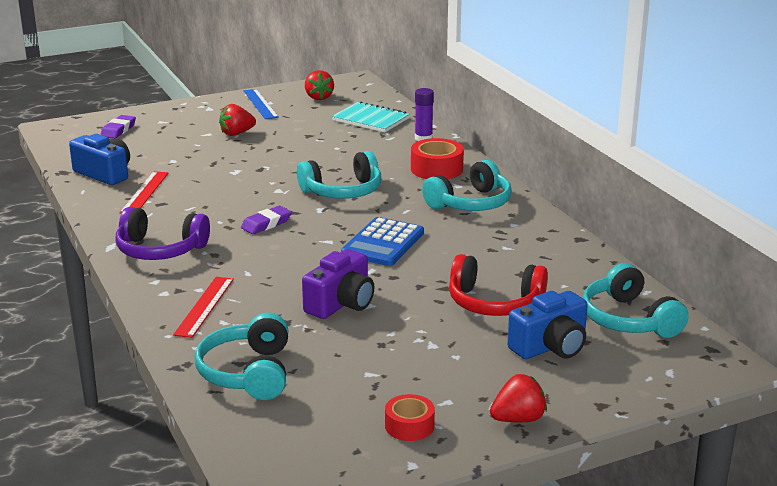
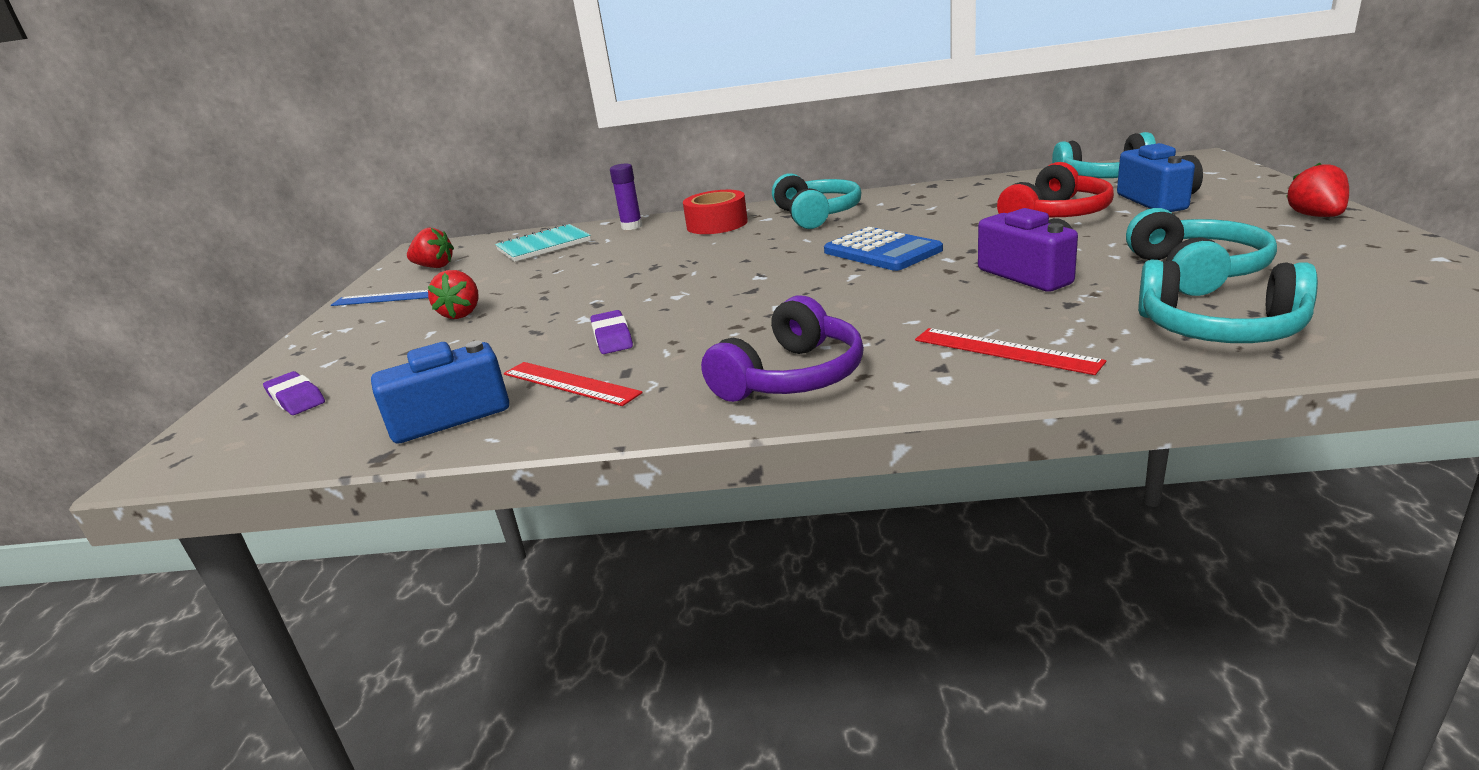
camera: 60 degrees left, 0 degrees up
purple eraser [241,206,292,234] -> purple eraser moved to [591,310,633,354]
turquoise headphones [297,151,381,199] -> turquoise headphones moved to [1126,208,1277,296]
red tape [385,394,435,441] -> none

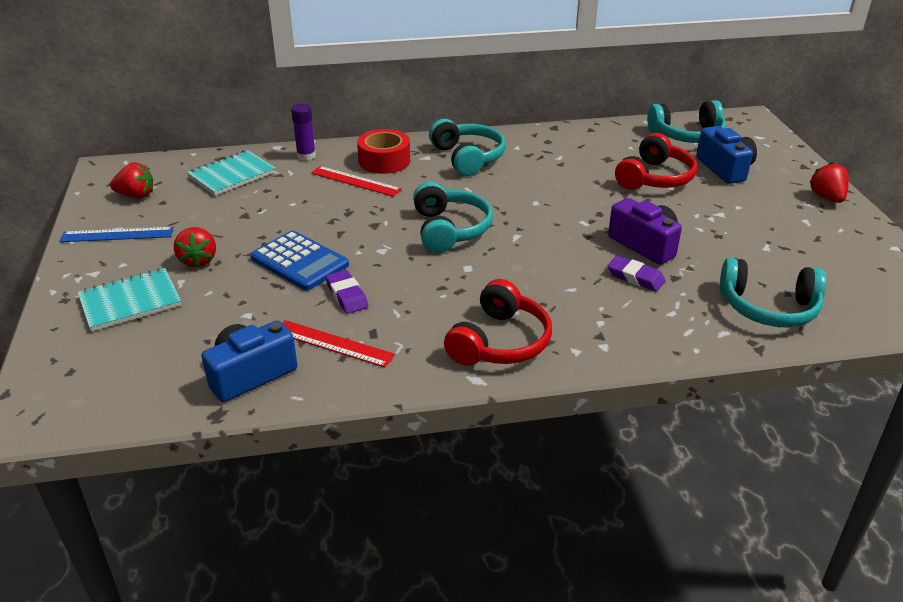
camera: 15 degrees left, 10 degrees up
purple eraser [263,371,325,415] -> purple eraser moved to [608,256,666,292]
purple headphones [701,296,864,402] -> red headphones [444,279,552,366]
blue calculator [824,227,943,271] -> blue calculator moved to [251,231,349,290]
red ruler [915,328,1106,375] -> red ruler moved to [311,166,402,197]
turquoise headphones [1126,208,1277,296] -> turquoise headphones moved to [413,182,493,253]
none -> turquoise notebook [77,268,181,332]

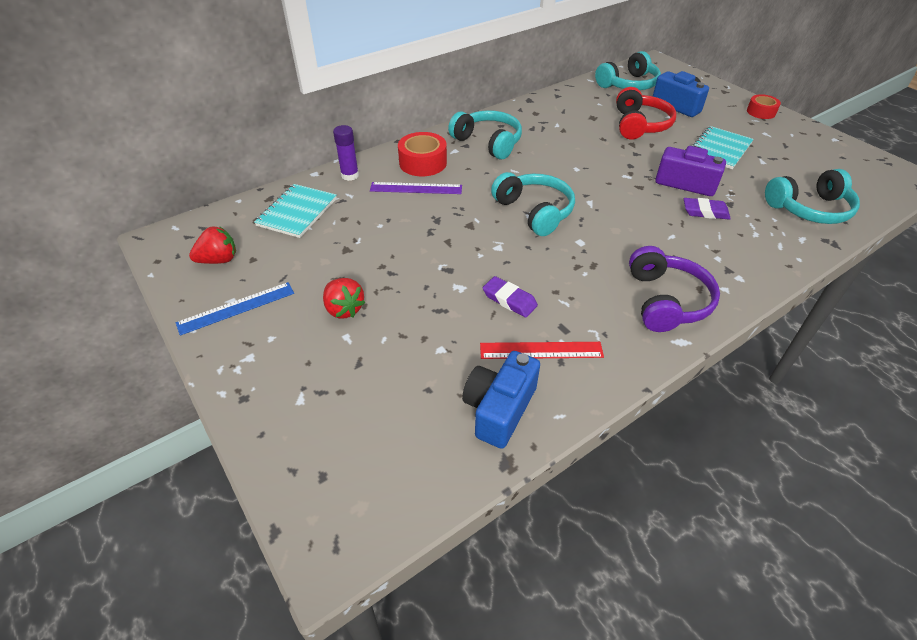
camera: 25 degrees left, 10 degrees up
turquoise notebook [77,268,181,332] -> turquoise notebook moved to [692,126,754,169]
blue calculator [251,231,349,290] -> none
red ruler [311,166,402,197] -> purple ruler [370,182,462,194]
red headphones [444,279,552,366] -> purple headphones [629,246,720,332]
red strawberry [810,162,849,203] -> red tape [747,94,781,119]

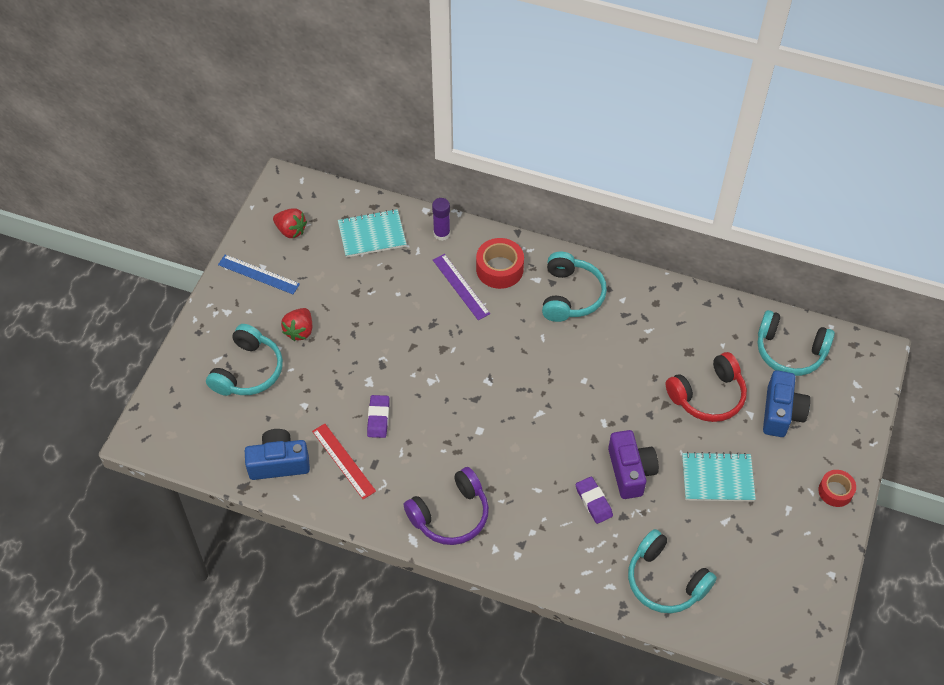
camera: 55 degrees right, 10 degrees up
turquoise headphones [491,172,575,236] -> turquoise headphones moved to [206,324,283,396]

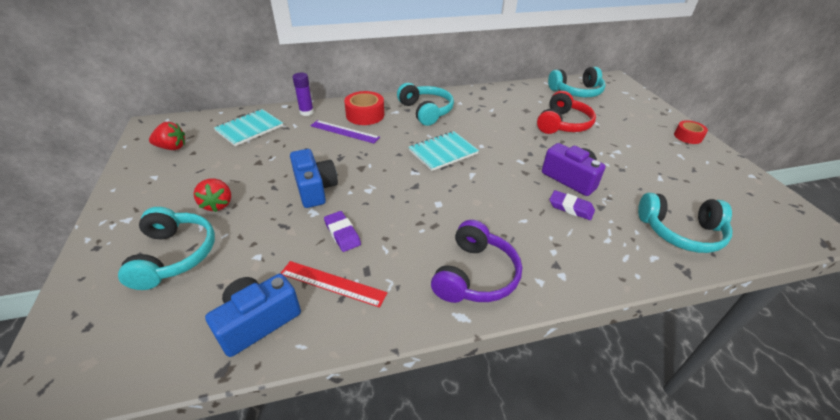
camera: 35 degrees left, 15 degrees down
blue ruler [218,254,300,294] -> none
turquoise notebook [682,452,756,501] -> turquoise notebook moved to [409,131,479,171]
blue camera [763,370,810,437] -> blue camera moved to [290,149,338,208]

